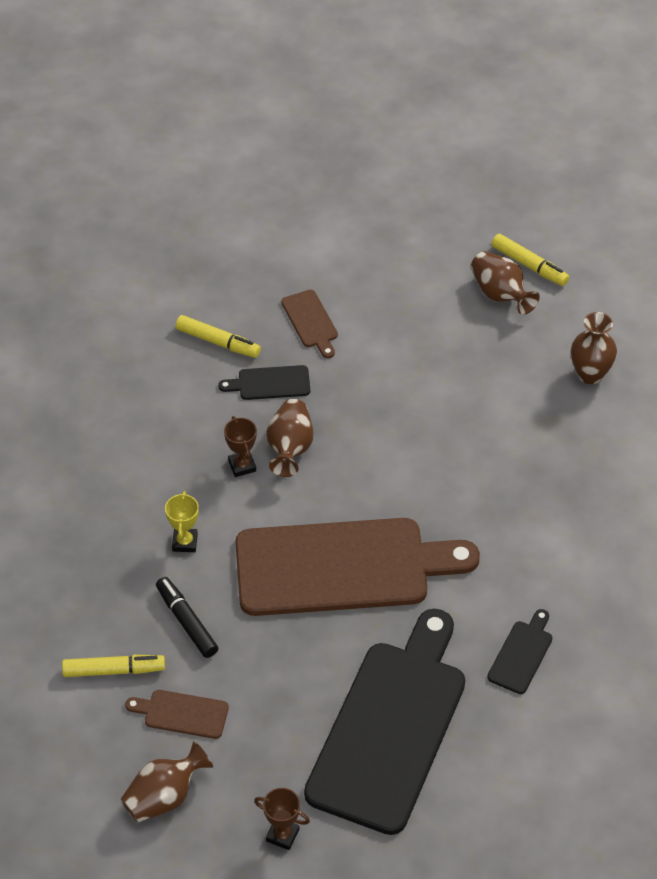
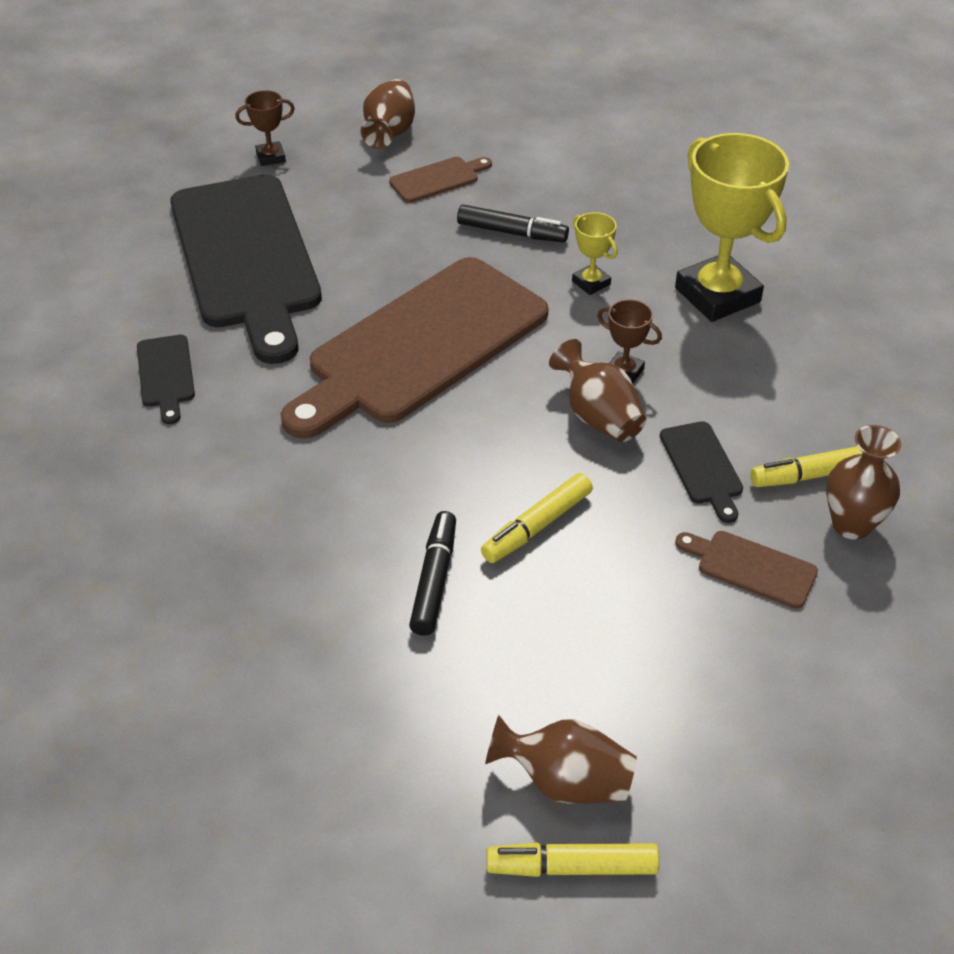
camera: 140 degrees right, 5 degrees down
yellow marker [62,655,165,677] -> yellow marker moved to [481,473,593,563]
black cutting board [218,365,310,400] -> black cutting board turned 120 degrees clockwise [660,421,743,523]
brown vase [571,312,617,384] -> brown vase moved to [826,425,901,539]
none -> black marker [409,511,456,636]
none -> yellow trophy [675,133,789,322]

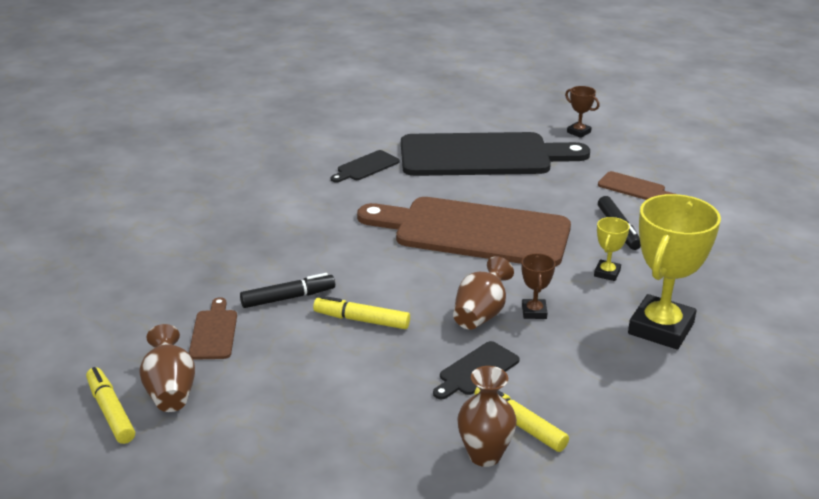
camera: 60 degrees right, 15 degrees down
black cutting board [170,174,322,364] -> black cutting board turned 135 degrees counterclockwise [401,132,590,176]
brown vase [361,79,415,149] -> none
brown cutting board [675,531,818,609] -> brown cutting board moved to [189,297,237,360]

